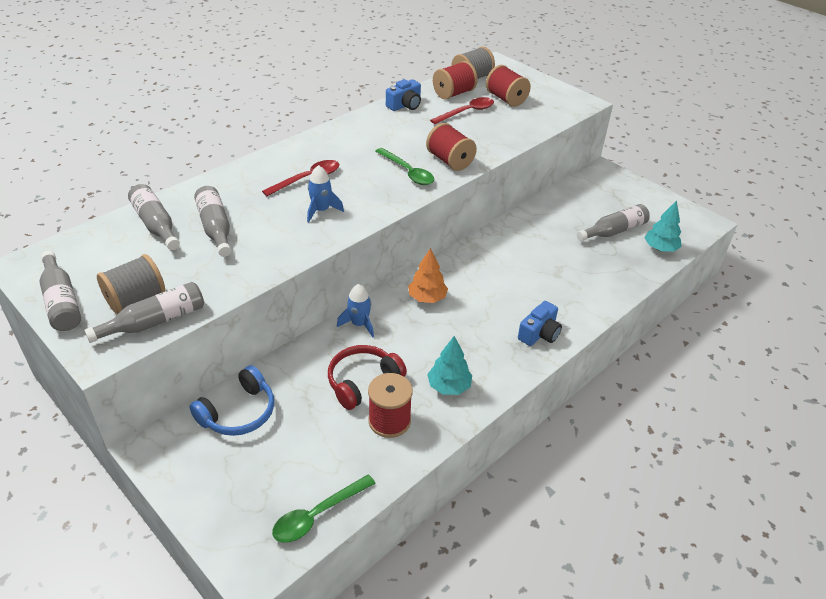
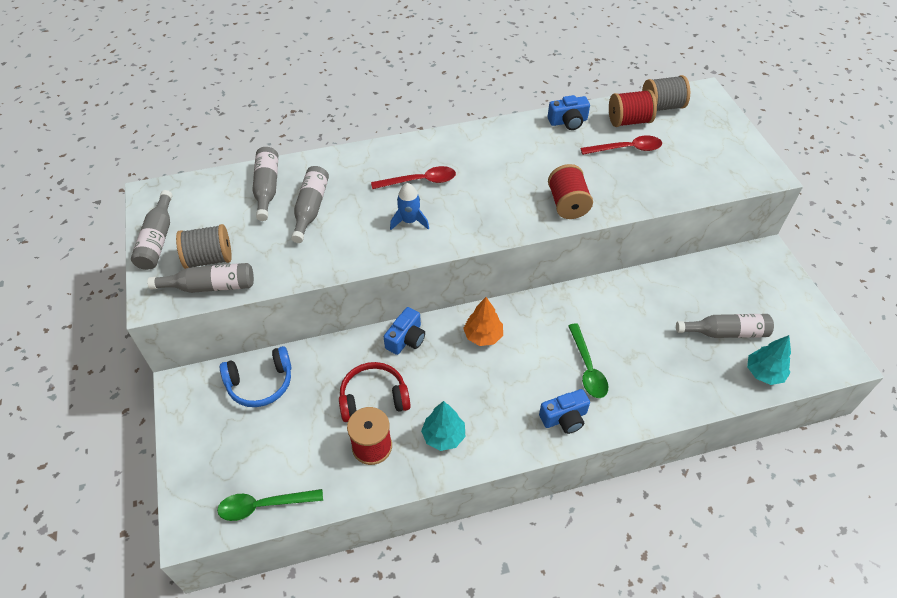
camera: 30 degrees right, 10 degrees up
blue rocket [337,284,374,338] -> blue camera [384,307,425,355]
green spoon [375,148,434,185] -> green spoon moved to [568,324,608,398]
red spool [486,65,531,107] -> none

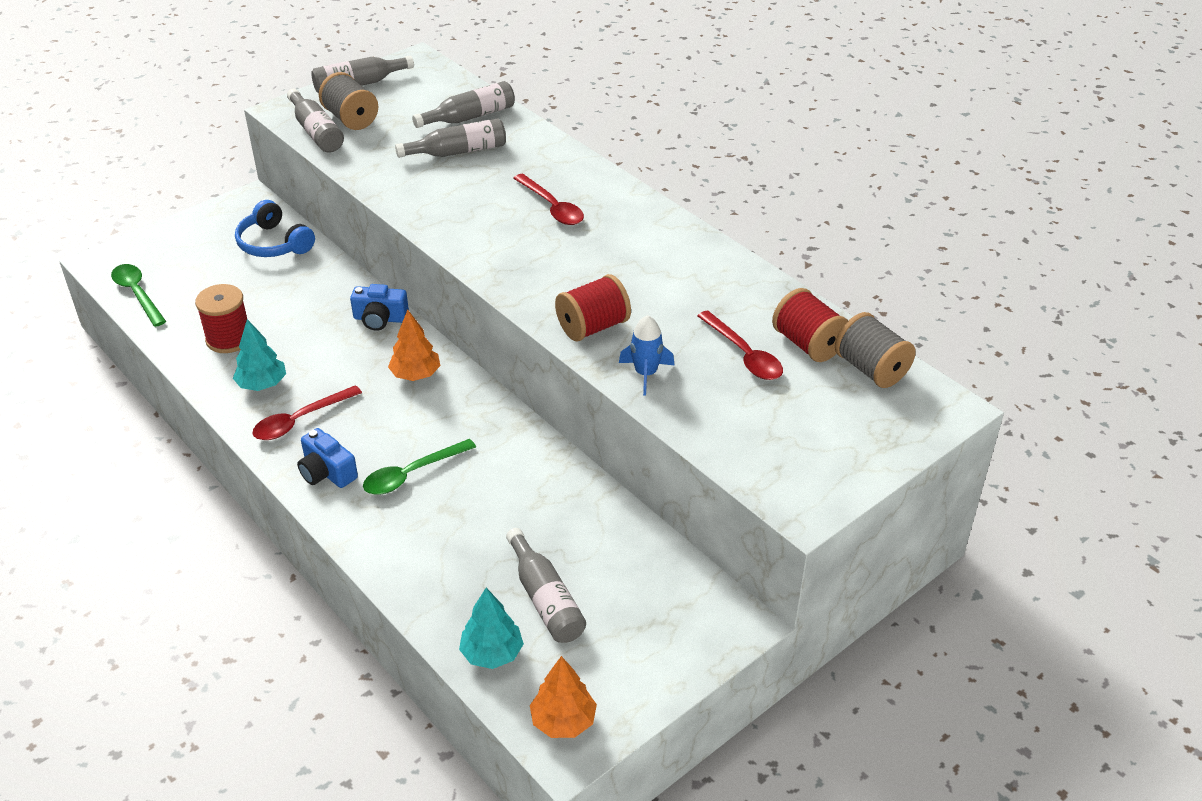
camera: 65 degrees right, 10 degrees down
red headphones [339,362,411,422] -> none
blue rocket [390,183,429,230] -> blue rocket moved to [619,315,675,395]
blue camera [548,95,590,130] -> none
none -> red spoon [252,385,362,440]
none -> orange tree [530,656,597,738]

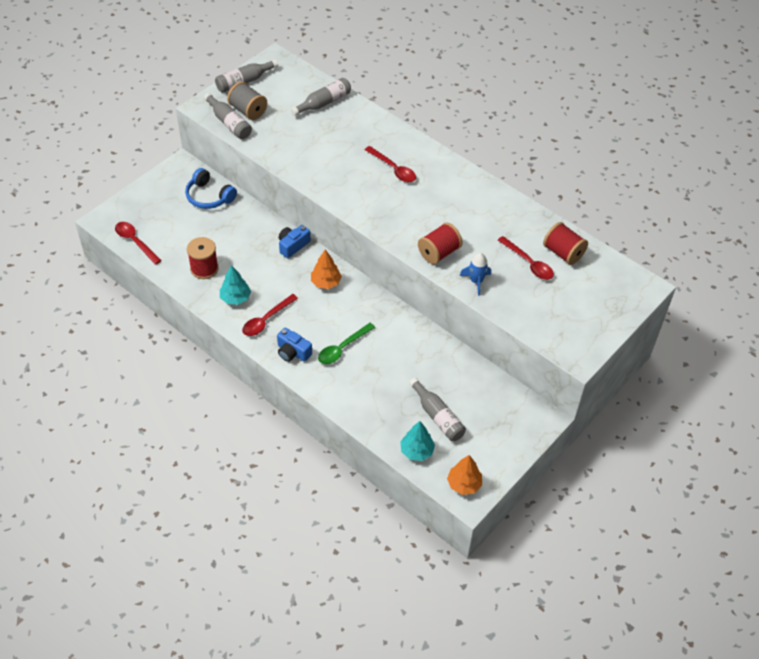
camera: 10 degrees left, 10 degrees up
green spoon [111,264,166,327] -> red spoon [115,222,162,265]
blue camera [350,284,409,331] -> blue camera turned 135 degrees clockwise [279,225,310,258]
grey bottle [395,118,506,158] -> none
grey spool [835,312,916,388] -> none

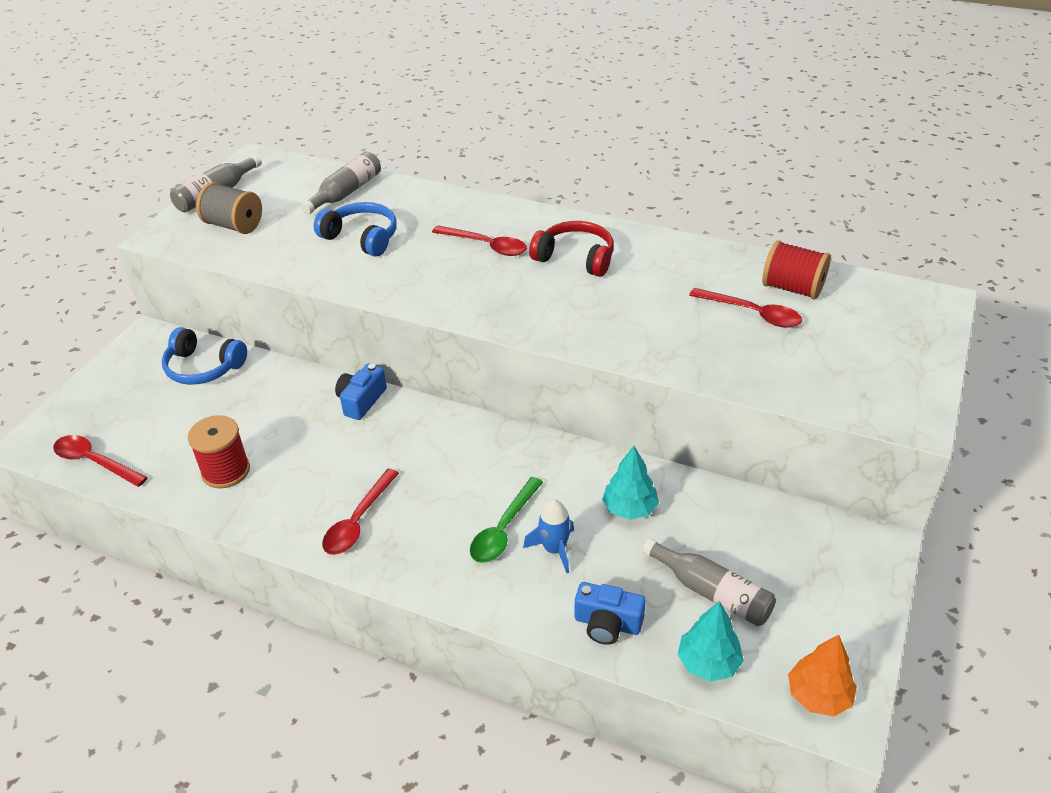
camera: 15 degrees left, 10 degrees down
grey bottle [204,93,252,139] -> none
turquoise tree [220,265,251,305] -> turquoise tree moved to [602,446,659,520]
blue camera [277,328,312,362] -> blue camera moved to [575,582,646,645]
orange tree [311,250,342,289] -> none
red spool [418,222,463,264] -> none
blue rocket [460,253,491,296] -> blue rocket moved to [523,499,574,573]
none -> blue headphones [314,202,397,257]
none -> red headphones [529,221,614,277]

